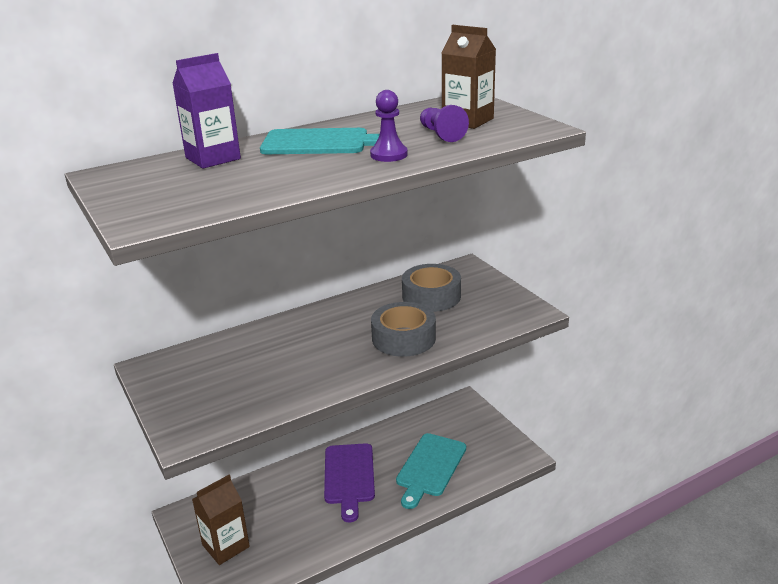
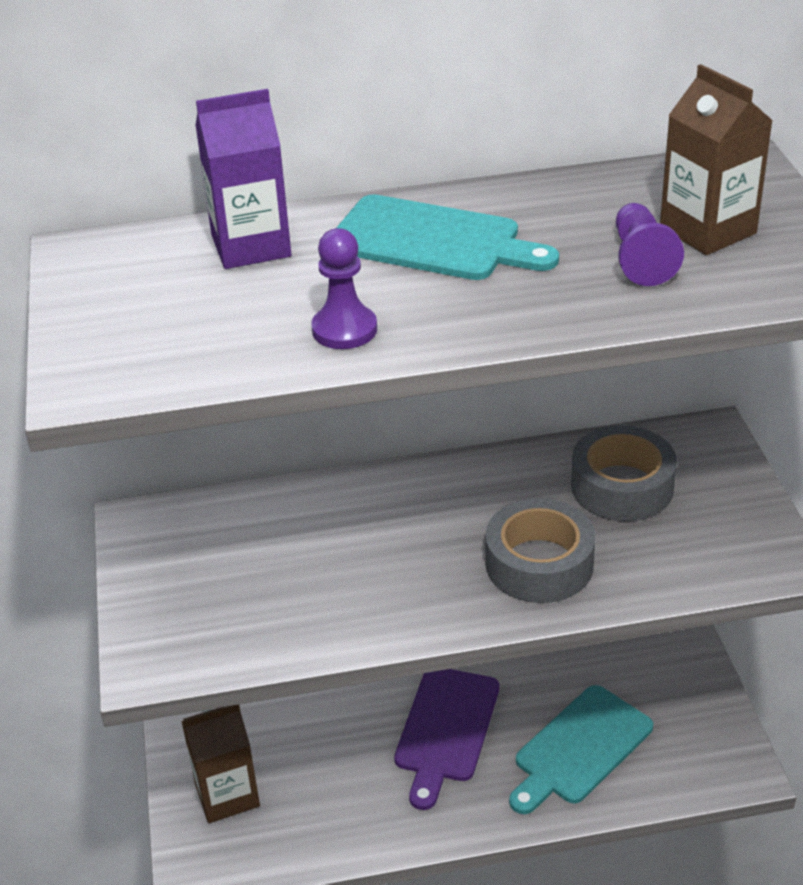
camera: 20 degrees right, 10 degrees up
purple pawn [370,90,408,162] -> purple pawn moved to [311,228,377,349]

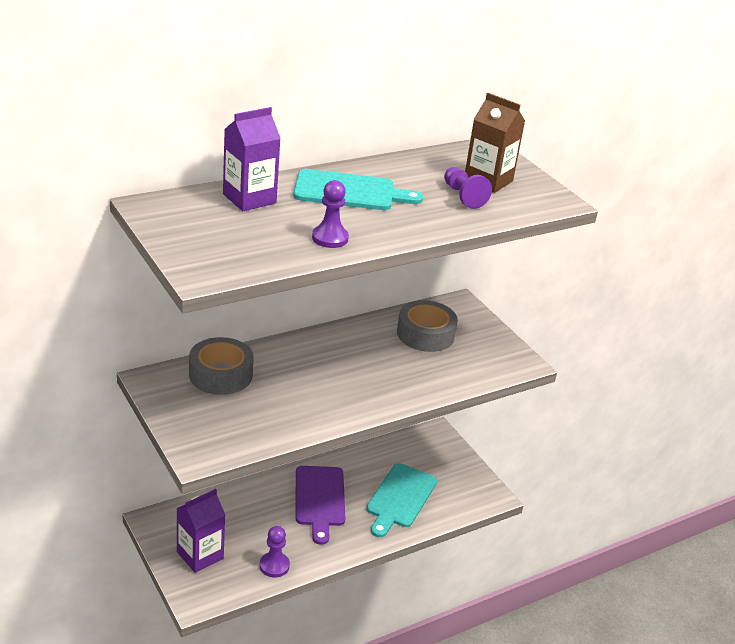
camera: 25 degrees left, 5 degrees down
brown carton [181,705,260,823] -> purple carton [177,489,225,573]
grey tape [486,498,596,603] -> grey tape moved to [189,337,254,395]
none -> purple pawn [260,526,290,577]

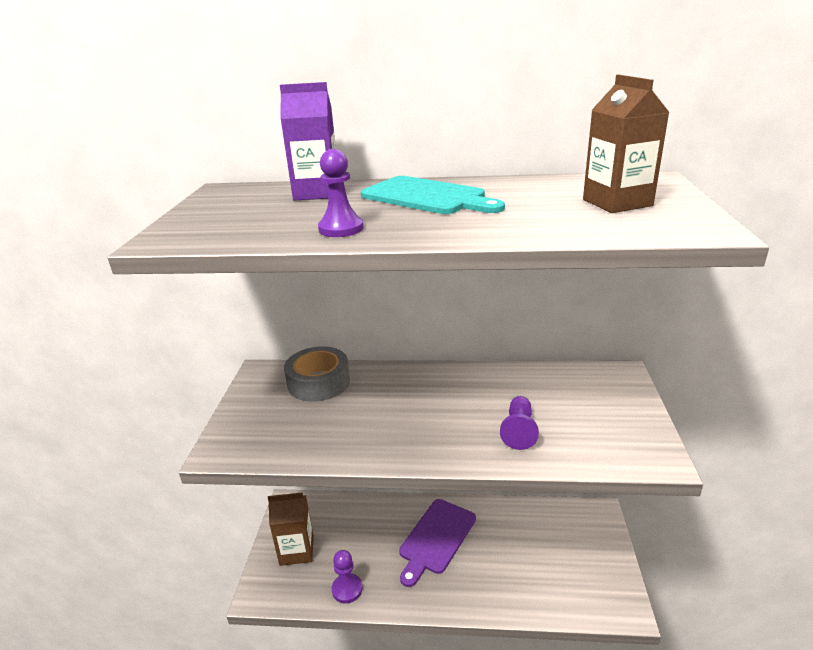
camera: 40 degrees right, 5 degrees down
purple carton [177,489,225,573] -> brown carton [268,492,314,566]
turquoise cutting board [366,463,437,537] -> none
grey tape [397,300,458,352] -> none
purple pawn [444,167,492,209] -> purple pawn moved to [500,396,539,450]

